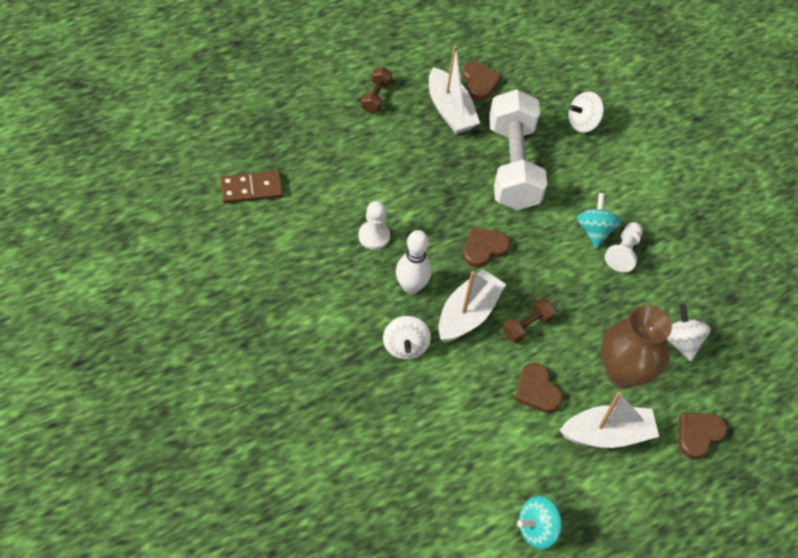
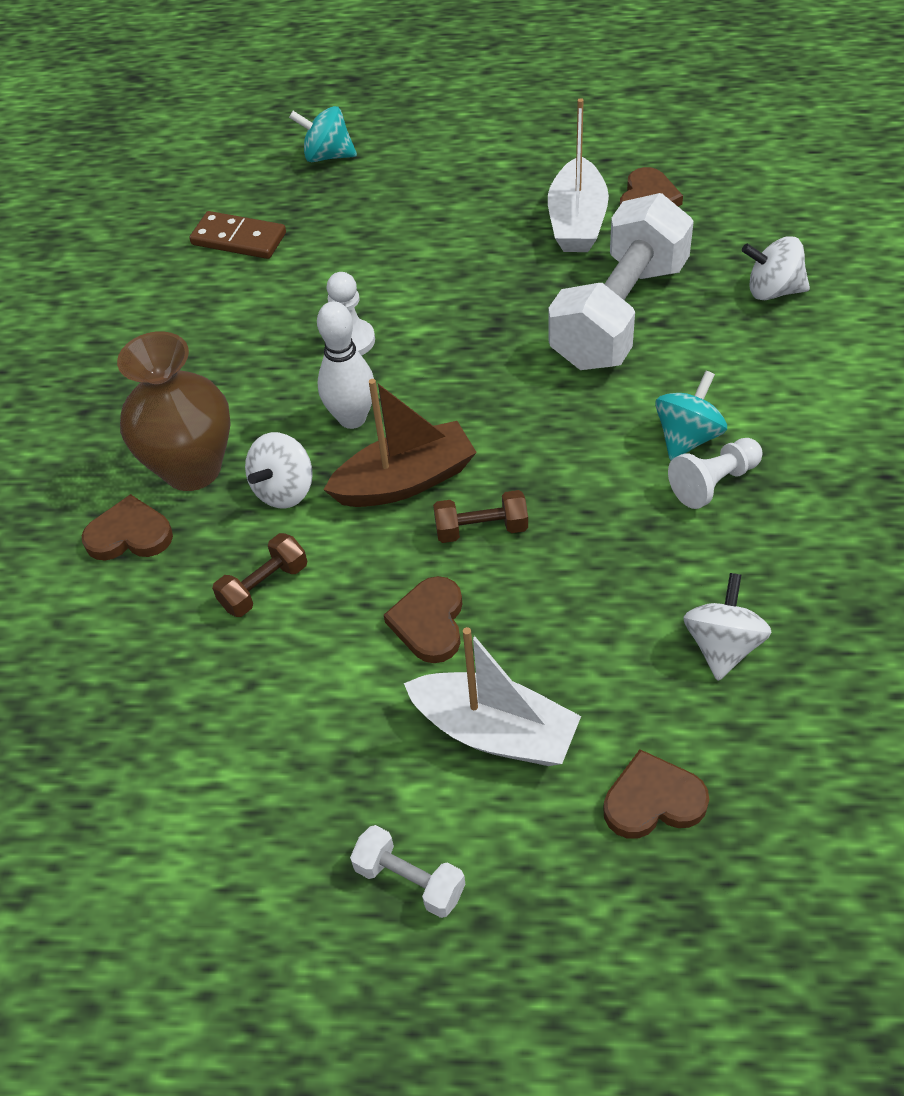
camera: 40 degrees right, 5 degrees down
brown dumbbell [361,67,392,113] -> brown dumbbell moved to [212,533,307,617]
white boat [438,269,506,342] -> brown boat [323,379,477,507]
brown heart [463,227,510,268] -> brown heart moved to [82,494,173,560]
turquoise spinning top [517,496,562,549] -> turquoise spinning top moved to [289,106,357,162]
brown vase [601,305,672,389] -> brown vase moved to [117,331,231,491]
none -> white dumbbell [350,825,465,918]

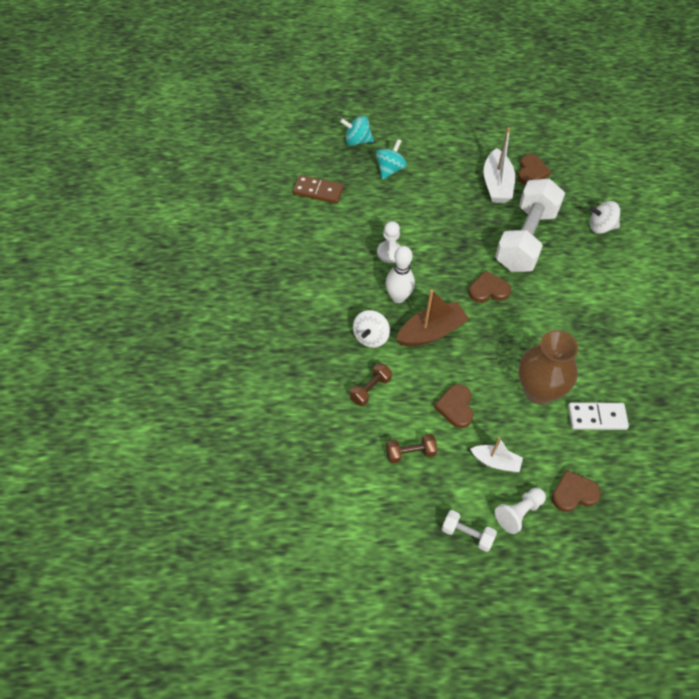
camera: 10 degrees left, 5 degrees up
brown heart [82,494,173,560] -> brown heart moved to [469,271,511,303]
brown vase [117,331,231,491] -> brown vase moved to [518,330,578,404]
white boat [404,627,581,766] -> white boat [470,437,523,472], size x0.62
brown dumbbell [433,490,528,543] -> brown dumbbell moved to [386,434,437,463]
turquoise spinning top [655,371,727,460] -> turquoise spinning top moved to [376,139,407,180]
white pawn [668,438,763,509] -> white pawn moved to [495,488,546,534]
white spinning top [683,573,772,681] -> white domino [568,402,629,430]

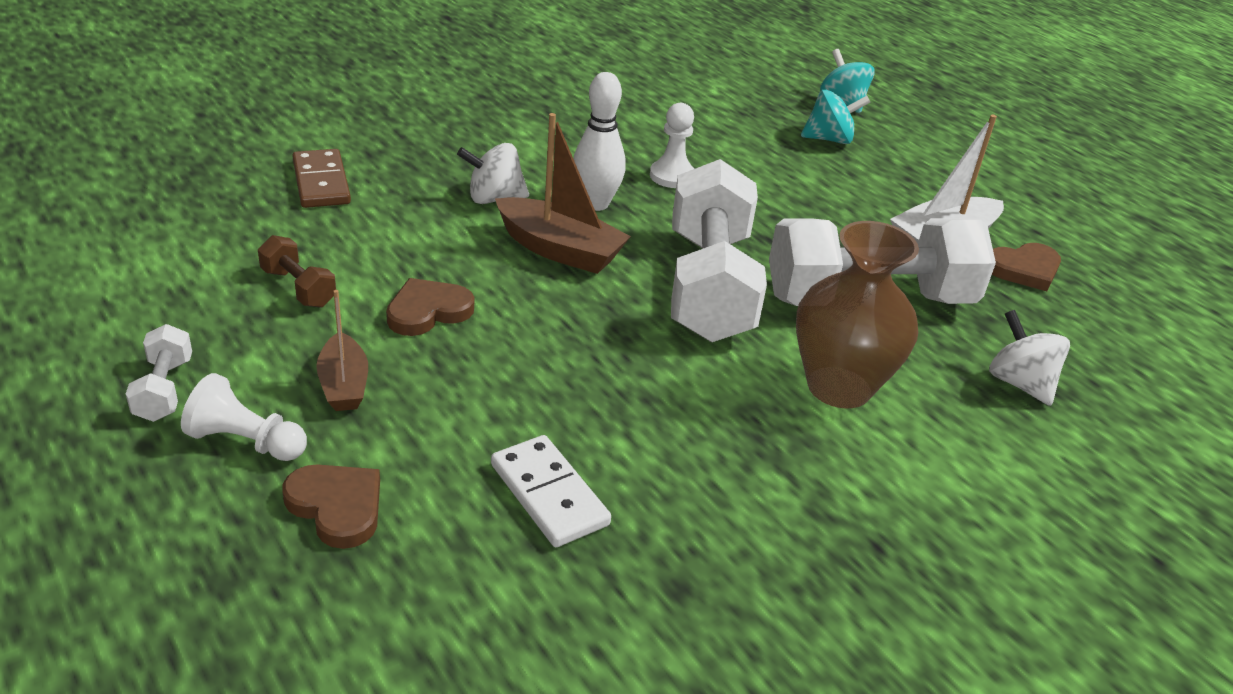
camera: 55 degrees right, 20 degrees down
brown domino [293,175,344,204] -> brown domino moved to [292,149,351,208]
brown dumbbell [350,363,392,406] -> none
brown heart [469,271,511,303] -> white dumbbell [671,159,767,342]
white boat [470,437,523,472] -> brown boat [316,290,368,411]
brown vase [518,330,578,404] -> brown vase moved to [796,221,919,408]

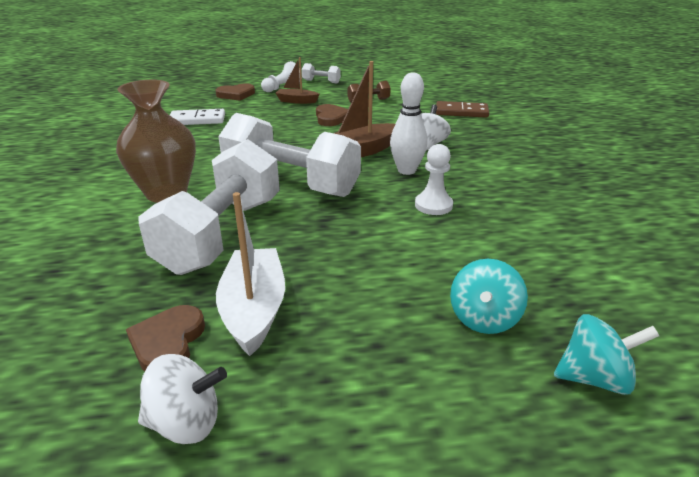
camera: 120 degrees right, 5 degrees down
white spinning top [989,310,1070,406] -> white spinning top moved to [138,354,227,444]

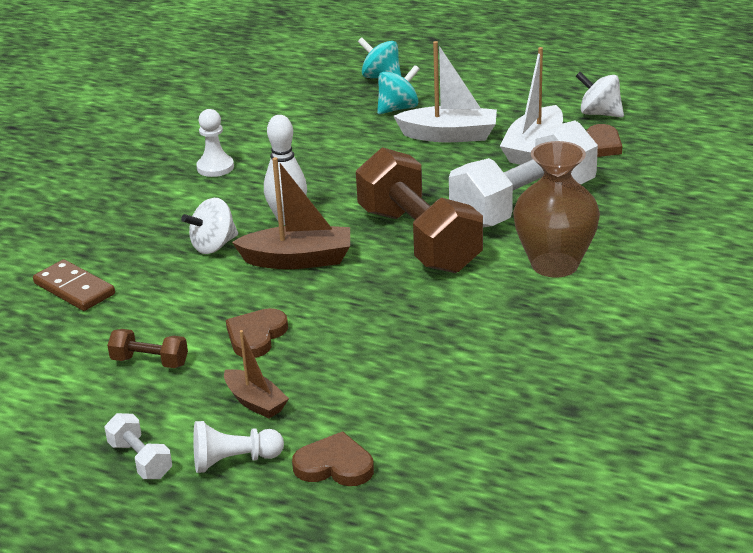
camera: 145 degrees left, 0 degrees up
white domino [170,109,225,125] -> none
white dumbbell [218,113,361,197] -> brown dumbbell [356,147,483,273]
white pawn [415,144,453,215] -> white pawn moved to [196,109,234,177]
none -> white boat [393,41,497,142]

